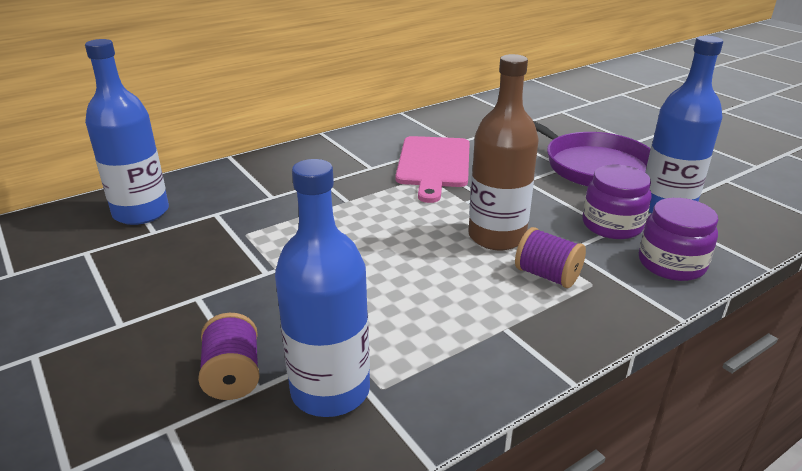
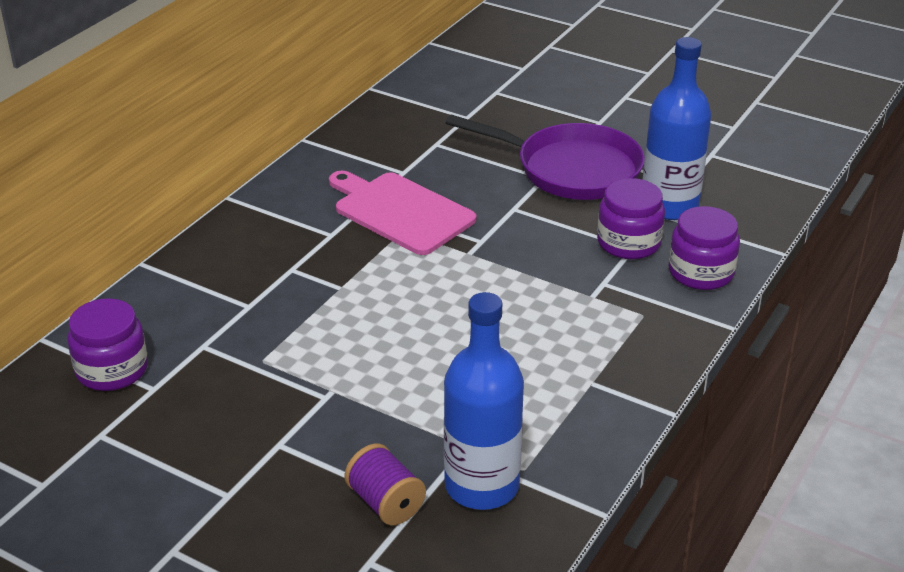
camera: 25 degrees left, 5 degrees up
blue bottle [85,39,169,225] -> purple jar [67,298,148,391]
pink cutting board [396,136,470,203] -> pink cutting board turned 150 degrees clockwise [329,171,476,255]
brown bottle [468,54,539,250] -> none
purple spool [515,227,586,288] -> none

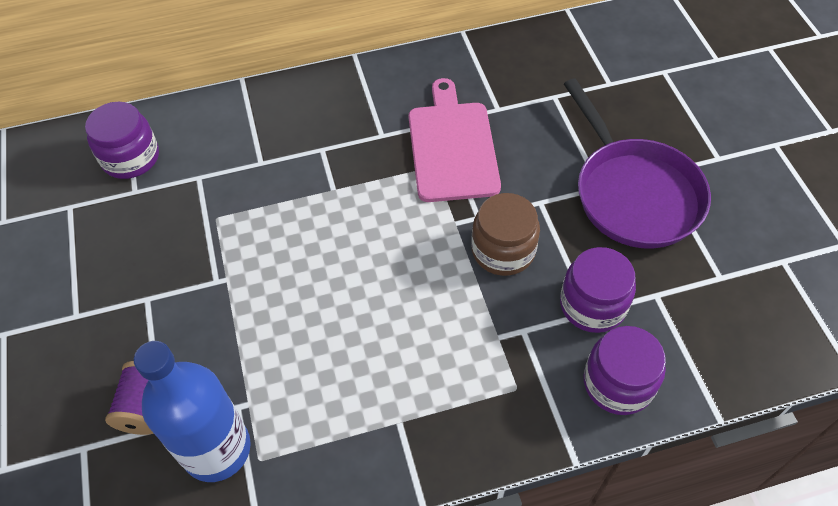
camera: 45 degrees right, 20 degrees up
blue bottle [643,37,711,220] -> none
none -> brown jar [471,193,540,276]

